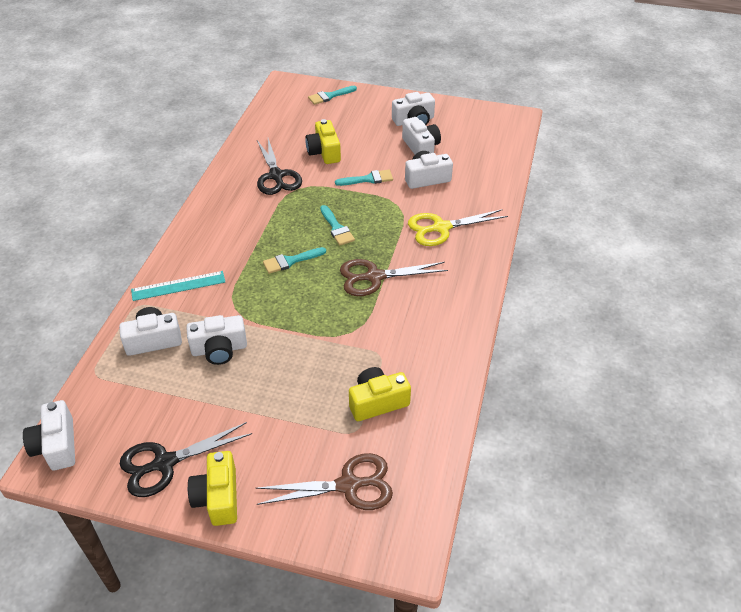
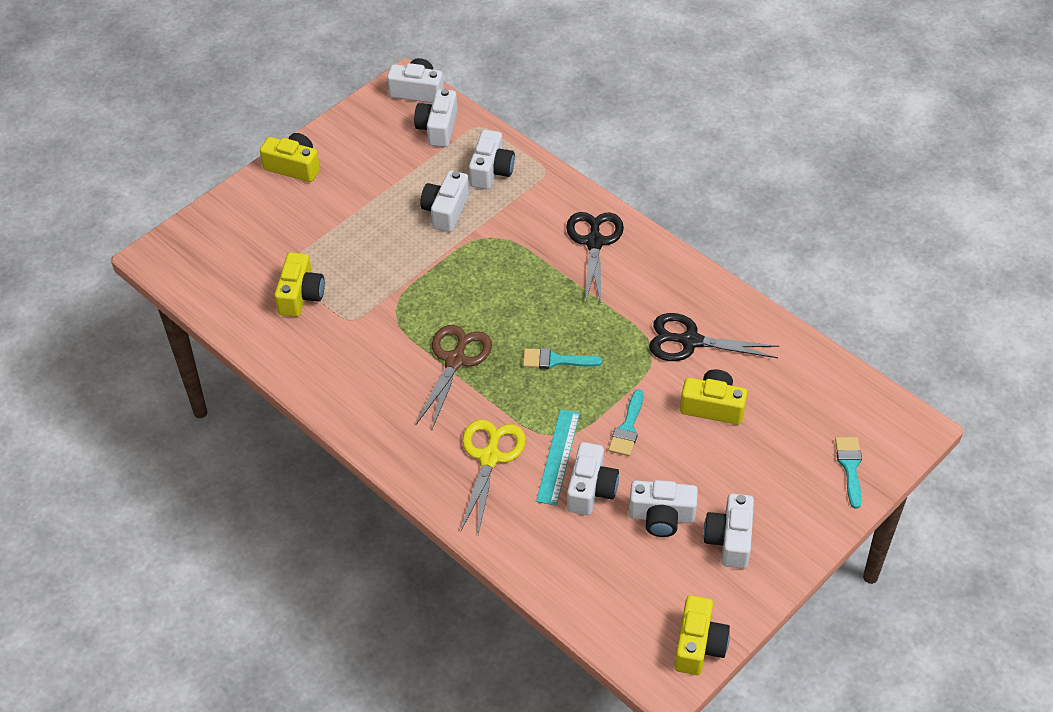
camera: 120 degrees right, 5 degrees up
black scissors [120,422,252,497] -> black scissors moved to [566,212,624,304]
turquoise ruler [131,271,225,301] -> turquoise ruler moved to [536,409,580,506]
brown scissors [256,453,393,510] -> none
turquoise brush [263,247,326,274] -> none
none -> white camera [414,89,457,147]
none -> yellow camera [675,595,730,675]

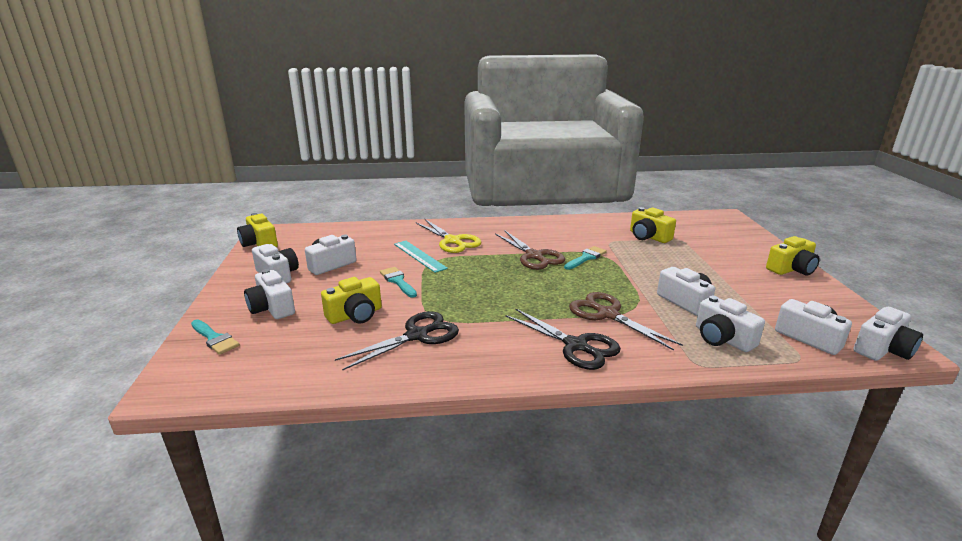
camera: 130 degrees right, 25 degrees down
turquoise brush [523,348,602,369] -> turquoise brush moved to [564,246,607,270]
white camera [567,442,619,515] -> white camera moved to [244,269,295,319]
none -> brown scissors [569,292,683,351]

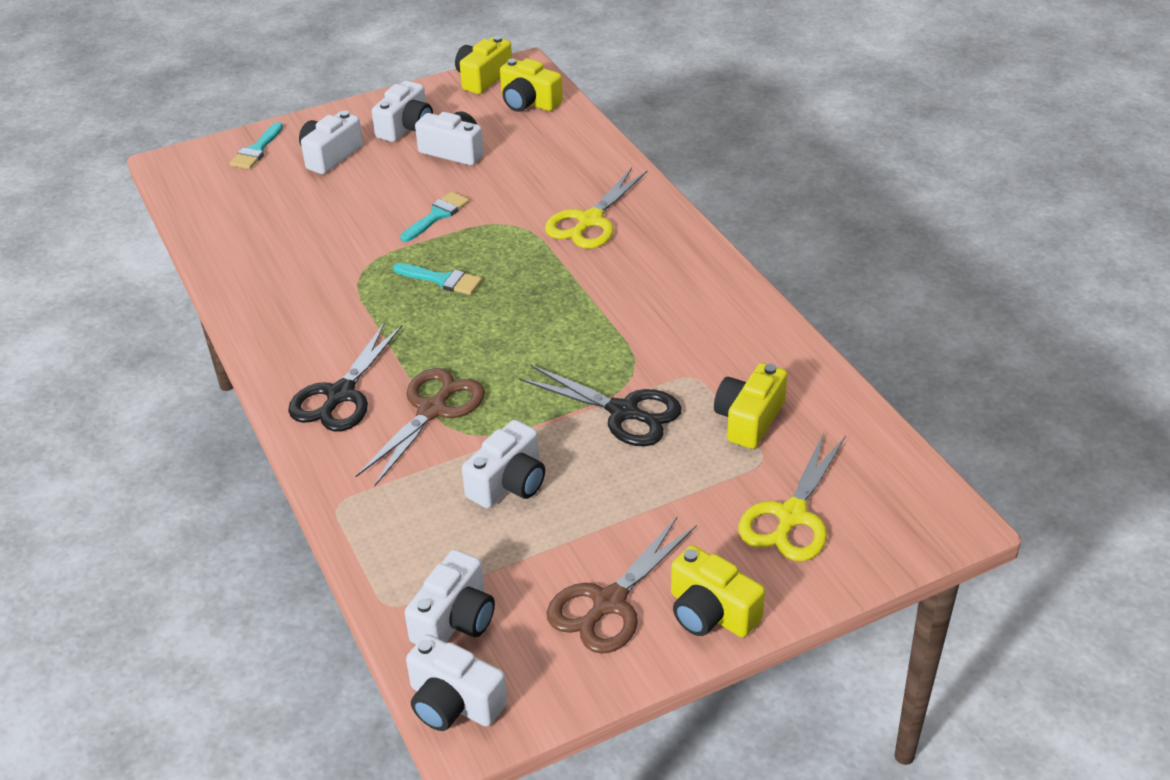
camera: 70 degrees right, 15 degrees up
yellow camera [321,277,382,324] -> yellow camera moved to [500,58,563,112]
black scissors [335,311,459,371] -> black scissors moved to [519,364,682,446]
turquoise ruler [394,241,448,273] -> none
brown scissors [495,230,565,270] -> brown scissors moved to [547,517,697,654]
turquoise brush [564,246,607,270] -> turquoise brush moved to [393,263,482,295]
white camera [696,295,765,352] -> none
none -> yellow scissors [738,432,846,561]

